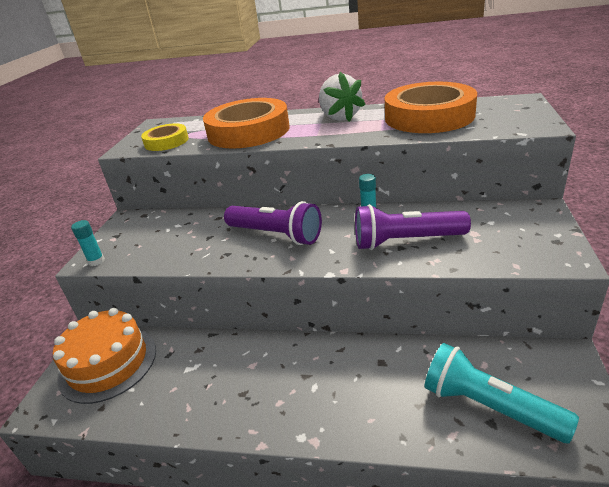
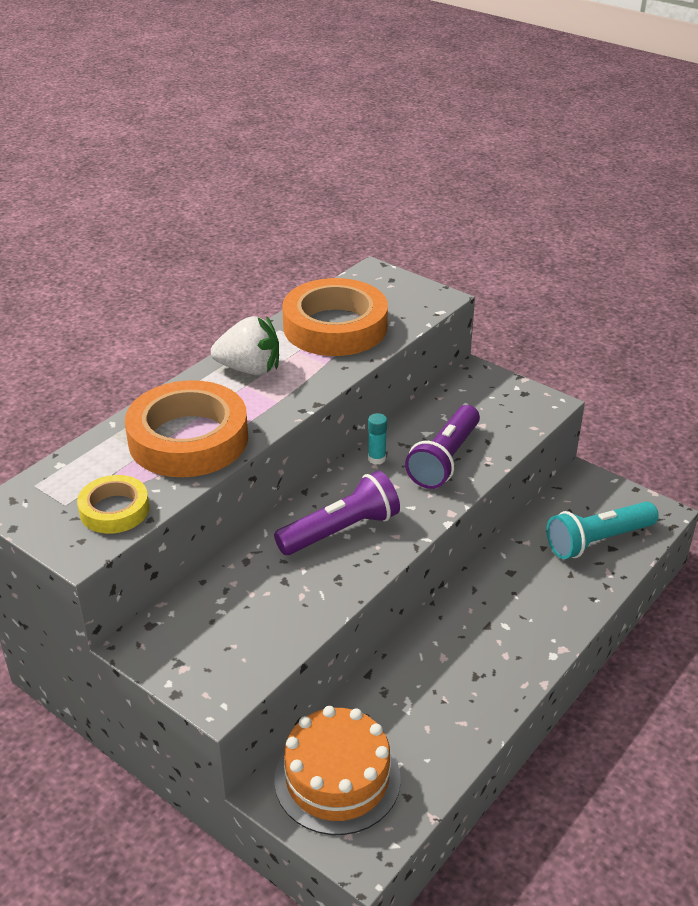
camera: 65 degrees left, 5 degrees up
turquoise glue stick [71,220,105,266] -> none

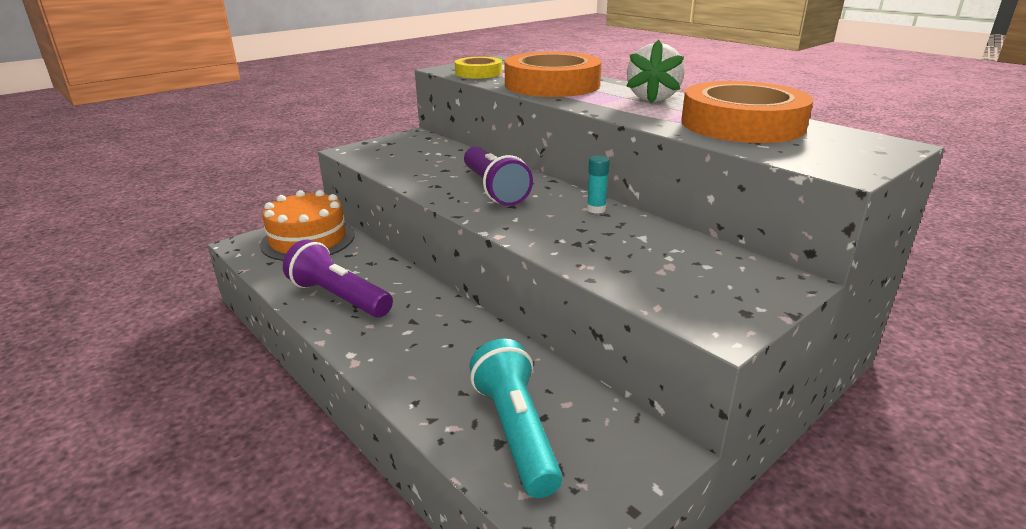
camera: 100 degrees right, 10 degrees down
purple flashlight [405,405,480,489] -> purple flashlight moved to [283,239,393,317]

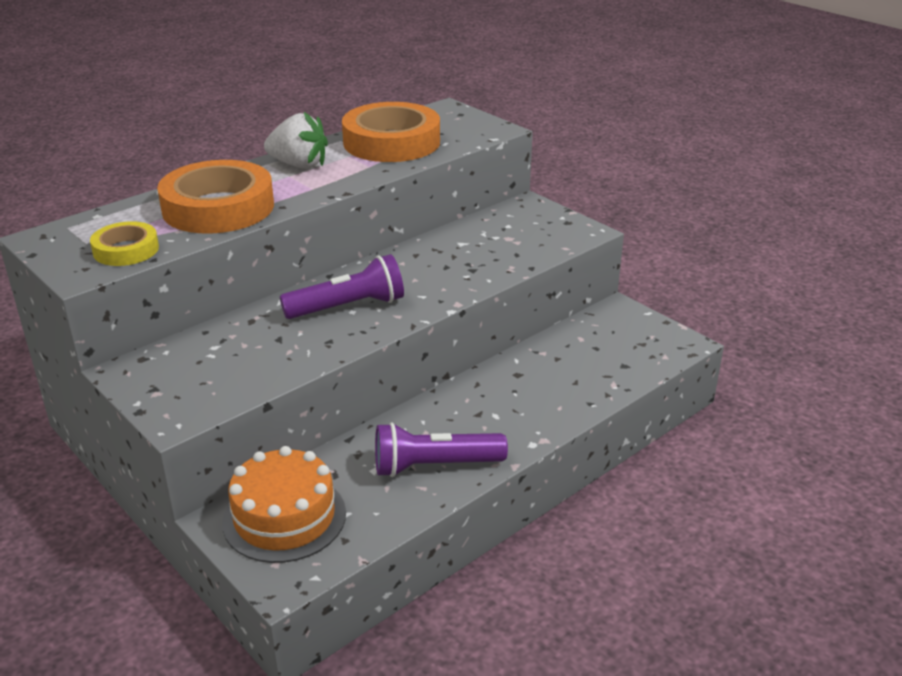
camera: 90 degrees left, 5 degrees up
purple flashlight [283,239,393,317] -> purple flashlight turned 45 degrees clockwise [375,422,508,477]
turquoise flashlight [469,338,563,498] -> none
turquoise glue stick [587,155,610,214] -> none

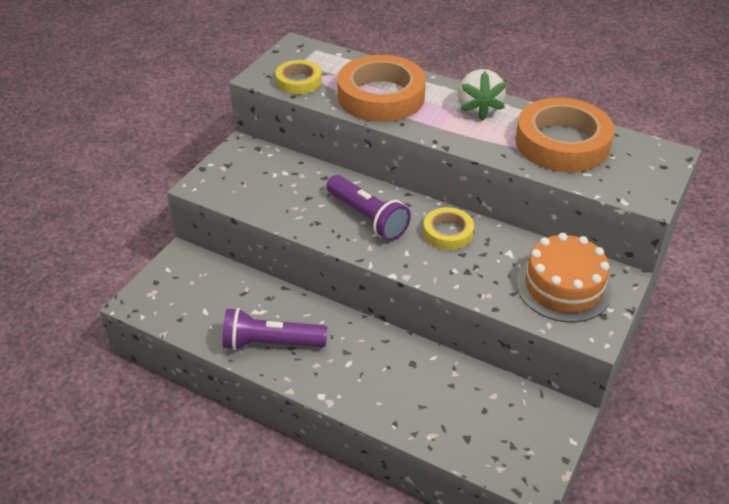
camera: 70 degrees right, 10 degrees up
orange cake [222,446,346,563] -> orange cake moved to [516,233,612,322]
purple flashlight [375,422,508,477] -> purple flashlight turned 60 degrees counterclockwise [222,308,327,350]
none -> yellow tape [423,207,474,250]

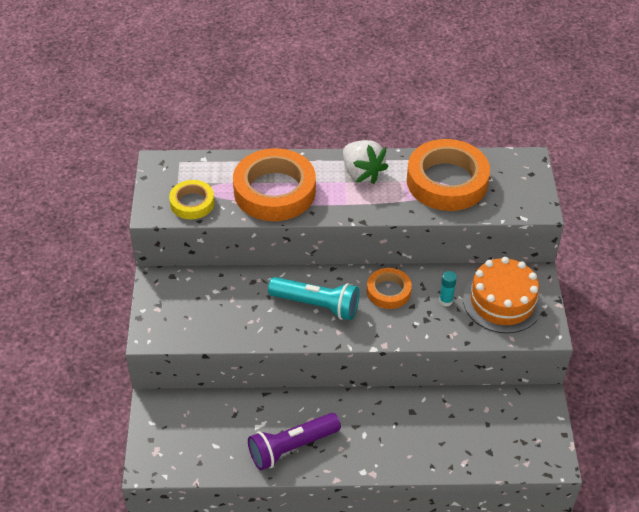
camera: 30 degrees left, 5 degrees up
purple flashlight [327,175,411,241] -> turquoise flashlight [268,277,359,320]
yellow tape [423,207,474,250] -> orange tape [367,268,412,309]
none -> turquoise glue stick [439,271,457,306]

